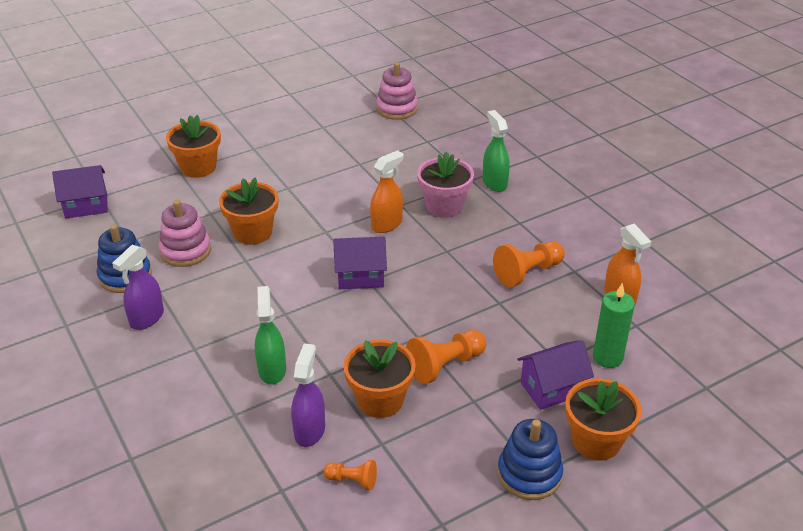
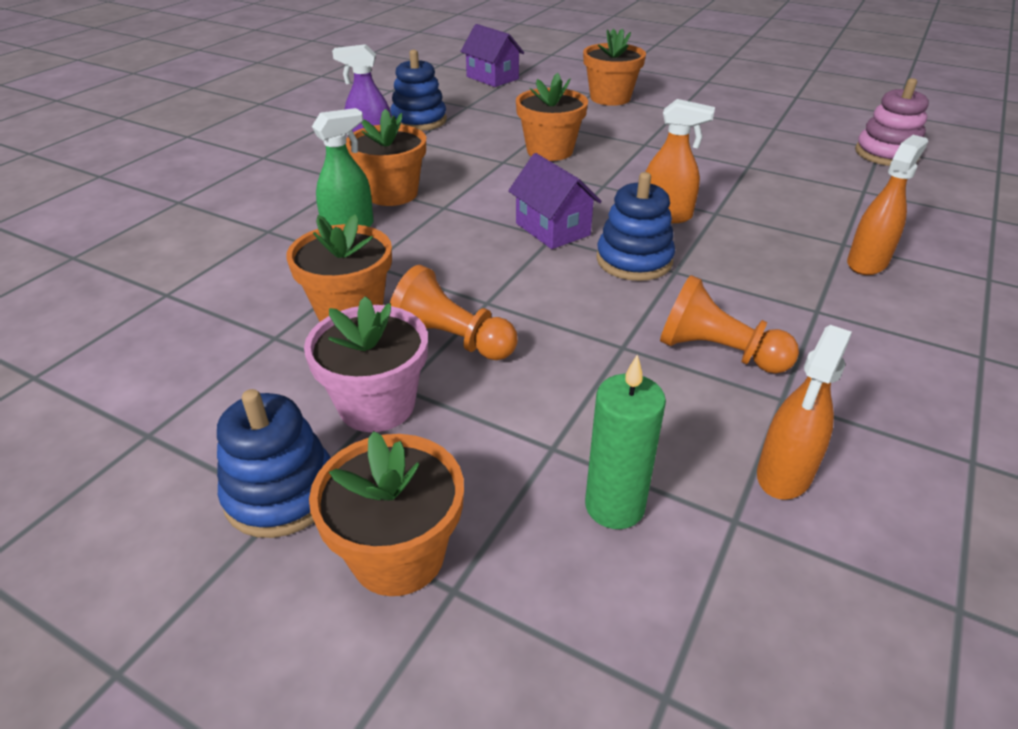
camera: 60 degrees right, 0 degrees up
pink stacking toy [159,200,211,267] -> none
purple spray bottle [291,343,325,447] -> none
orange pawn [323,460,377,490] -> none
pink flower pot [417,151,474,218] -> pink flower pot moved to [304,296,428,432]
green spray bottle [483,110,510,192] -> orange spray bottle [847,135,928,275]
purple house [517,340,594,410] -> none
none -> orange flower pot [346,109,426,206]
none -> blue stacking toy [596,172,675,281]

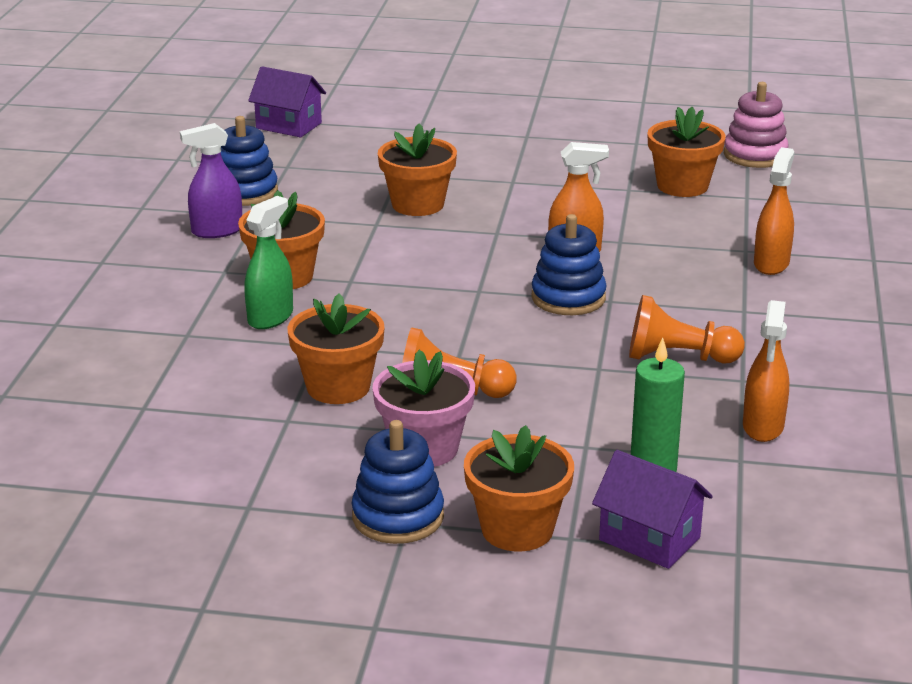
camera: 20 degrees left, 10 degrees down
purple house [508,153,602,249] -> purple house moved to [592,450,713,569]
orange flower pot [583,28,646,106] -> orange flower pot moved to [647,107,726,197]

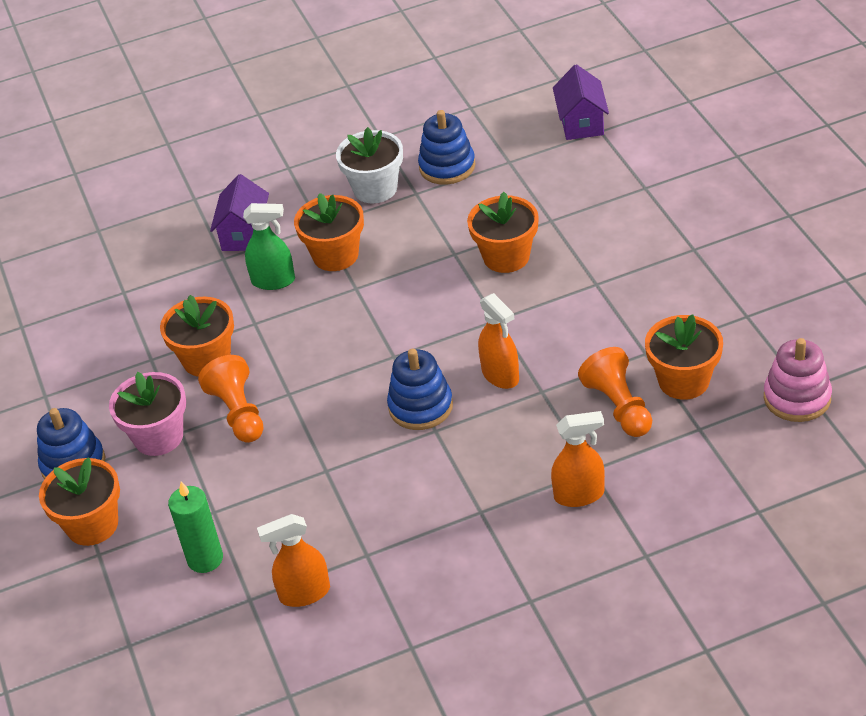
camera: 65 degrees right, 15 degrees up
purple spray bottle [180,123,242,238] -> white flower pot [336,127,403,203]
purple house [592,450,713,569] -> purple house moved to [210,174,269,251]
orange pawn [629,295,745,364] -> orange pawn moved to [578,347,652,437]

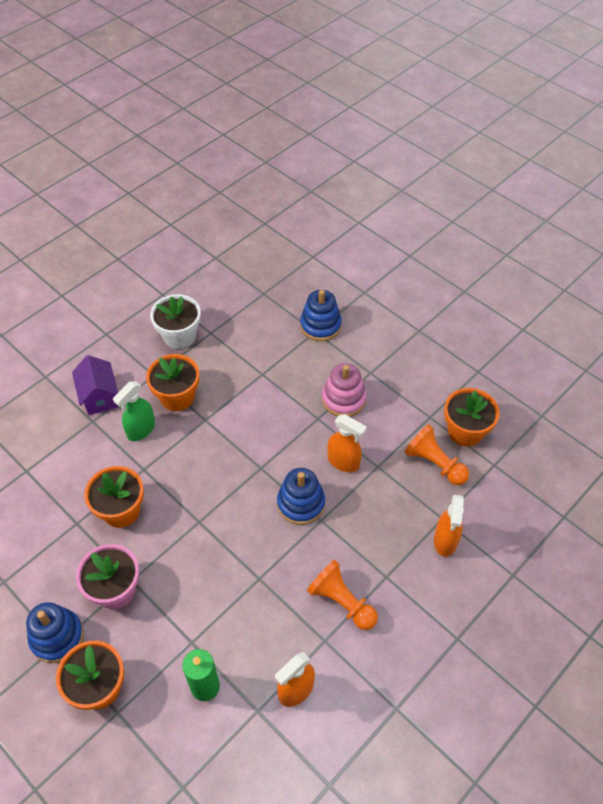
camera: 30 degrees left, 10 degrees up
orange pawn [198,355,264,443] -> orange pawn moved to [307,560,378,630]
green spray bottle [243,203,295,290] -> green spray bottle turned 150 degrees clockwise [113,381,155,441]
blue stacking toy [418,110,475,185] -> blue stacking toy moved to [300,290,342,341]
orange flower pot [467,192,539,273] -> none
orange spray bottle [551,411,605,507] -> orange spray bottle turned 135 degrees clockwise [434,495,464,557]
purple house [553,64,609,140] -> none
pink stacking toy [764,338,832,422] -> pink stacking toy moved to [322,363,366,417]

